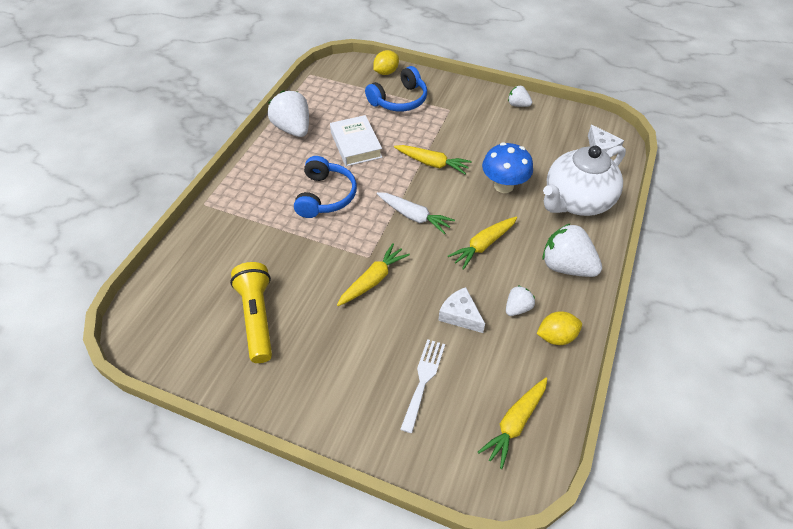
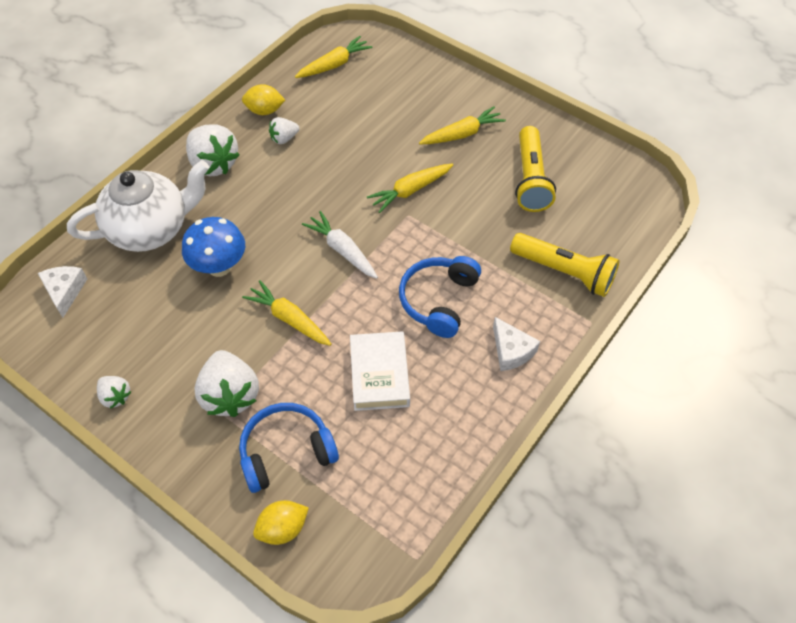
camera: 165 degrees left, 5 degrees up
white strawberry [267,90,309,137] -> white strawberry moved to [194,350,259,417]
white fork [400,339,445,433] -> none
white cheese [438,287,485,333] -> white cheese moved to [493,317,540,371]
yellow carrot [448,217,517,270] -> yellow carrot moved to [419,106,506,144]
none -> yellow flashlight [510,233,620,297]

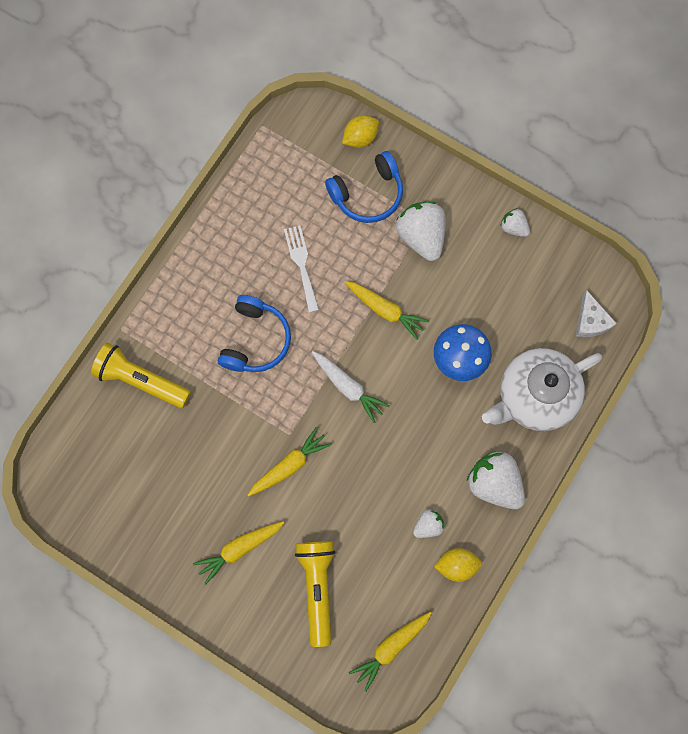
camera: 175 degrees right, 20 degrees up
white book [350,331,410,411] -> white fork [284,225,319,312]
white cheese [493,317,540,371] -> none
yellow flashlight [515,126,556,212] -> yellow flashlight moved to [295,541,336,647]

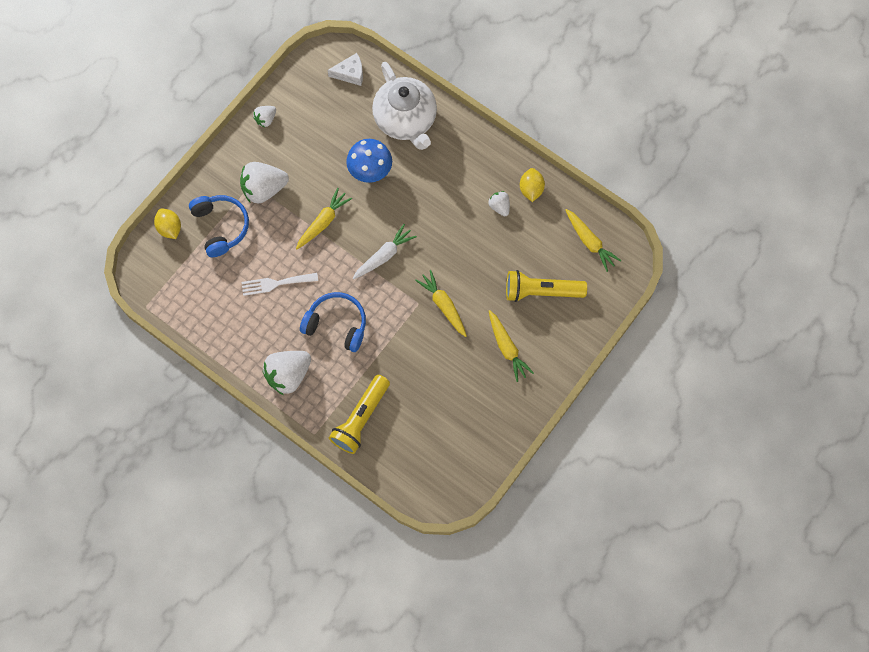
camera: 85 degrees left, 5 degrees down
white strawberry [467,451,525,509] -> white strawberry moved to [263,351,311,395]

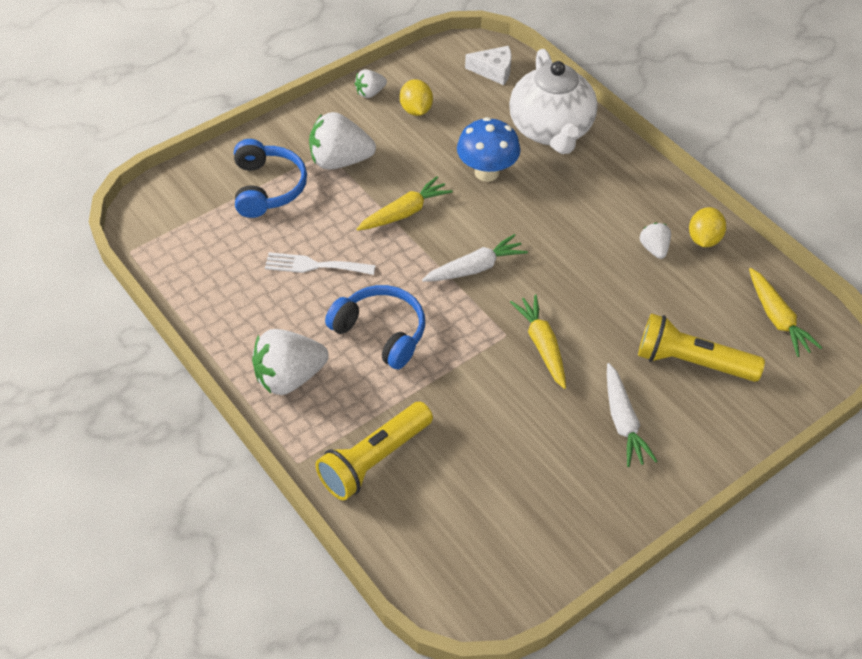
camera: 15 degrees right, 20 degrees down
yellow lemon [154,208,181,239] -> yellow lemon moved to [400,79,433,116]
yellow carrot [489,310,534,382] -> white carrot [607,363,657,467]

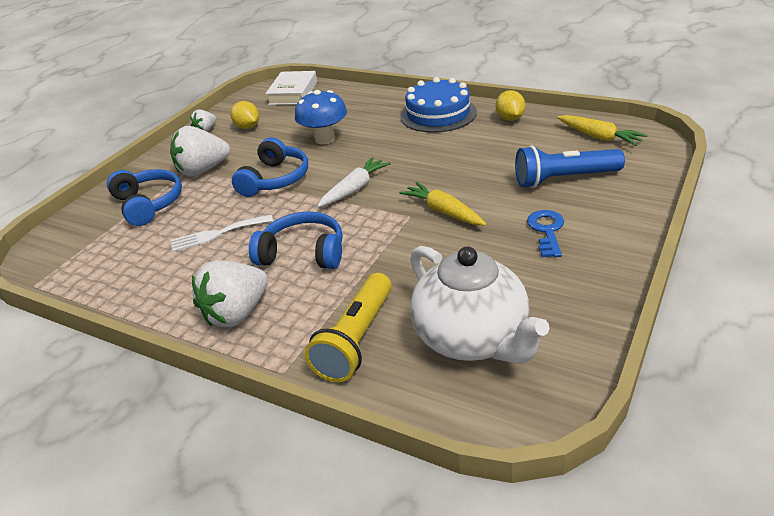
camera: 20 degrees left, 15 degrees down
yellow carrot [357,176,453,231] -> blue headphones [232,137,308,197]
white cheese [465,46,512,85] -> white book [265,71,317,105]
white teapot [509,49,598,154] -> white teapot moved to [410,246,549,364]
white carrot [607,363,657,467] -> blue key [527,210,564,257]
yellow flashlight [638,313,765,382] -> blue flashlight [515,145,625,188]
white strawberry [640,223,671,259] -> none
none -> blue cake [400,77,477,133]

